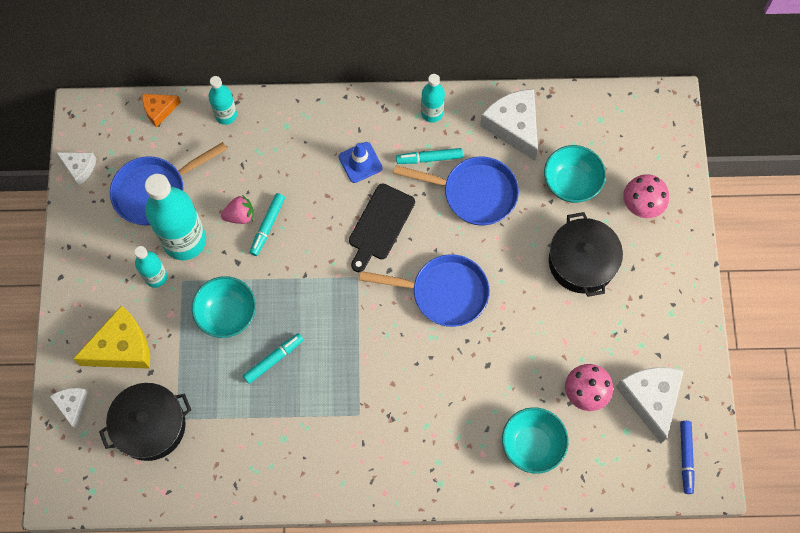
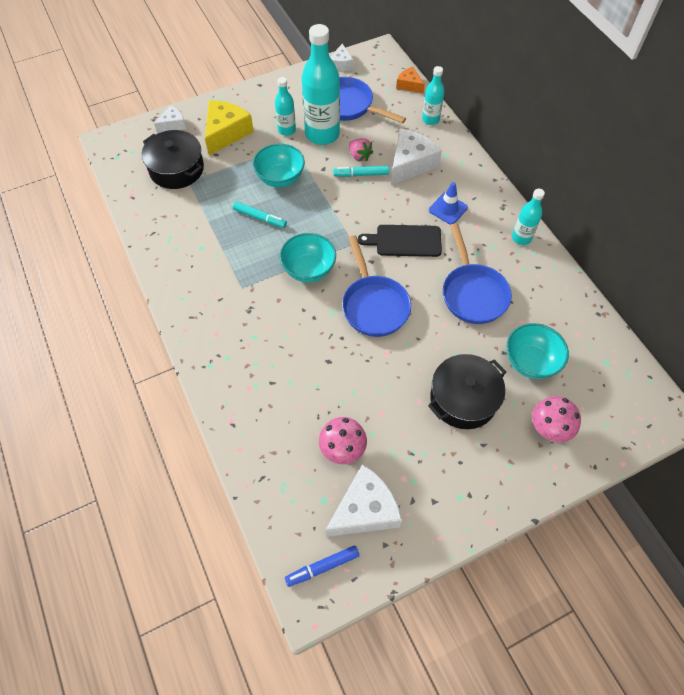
camera: 65 degrees right, 10 degrees down
yellow cheese [73,305,150,369] -> yellow cheese turned 105 degrees counterclockwise [205,100,254,155]
turquoise marker [396,148,463,164] -> none
white cheese [480,89,538,161] -> white cheese moved to [391,128,442,185]
turquoise bowl [502,407,568,474] -> turquoise bowl moved to [280,233,336,282]

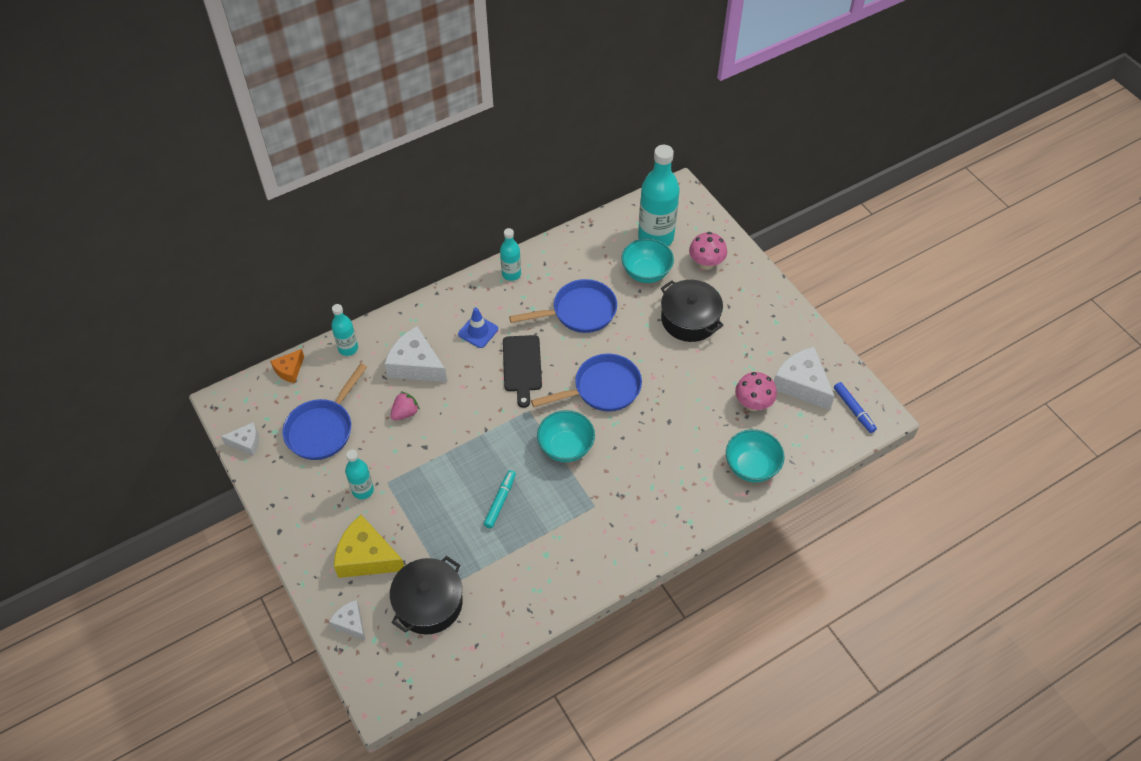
camera: 95 degrees left, 5 degrees down
turquoise bowl [253,144,305,187] -> turquoise bowl moved to [726,429,785,482]
turquoise bottle [302,24,340,145] -> turquoise bottle moved to [638,145,680,246]
turquoise marker [333,166,389,177] -> none

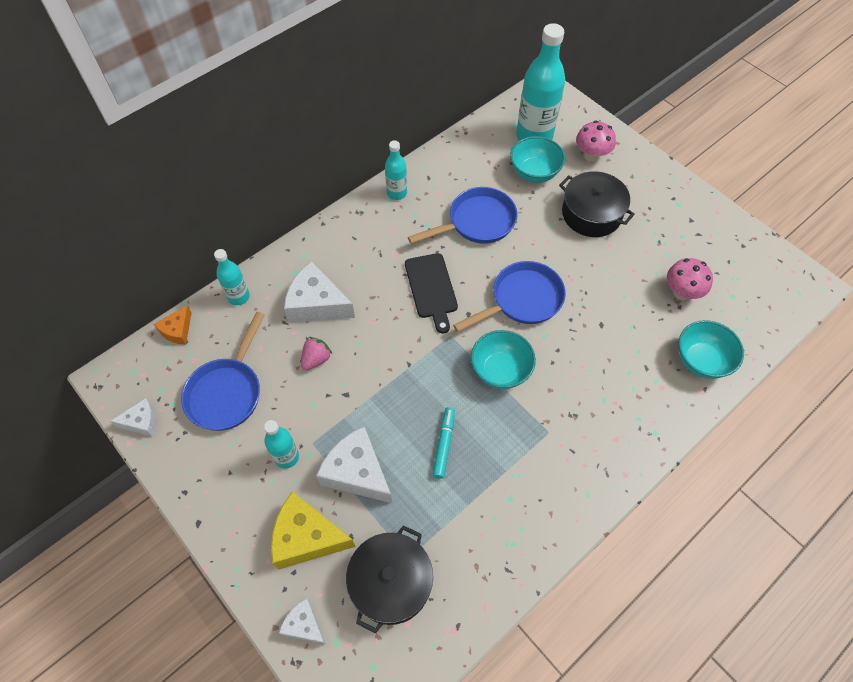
camera: 10 degrees left, 5 degrees up
blue traffic cone [458,307,498,348] -> none
white cheese [774,347,835,410] -> white cheese moved to [316,427,392,503]
blue marker [834,382,877,433] -> none

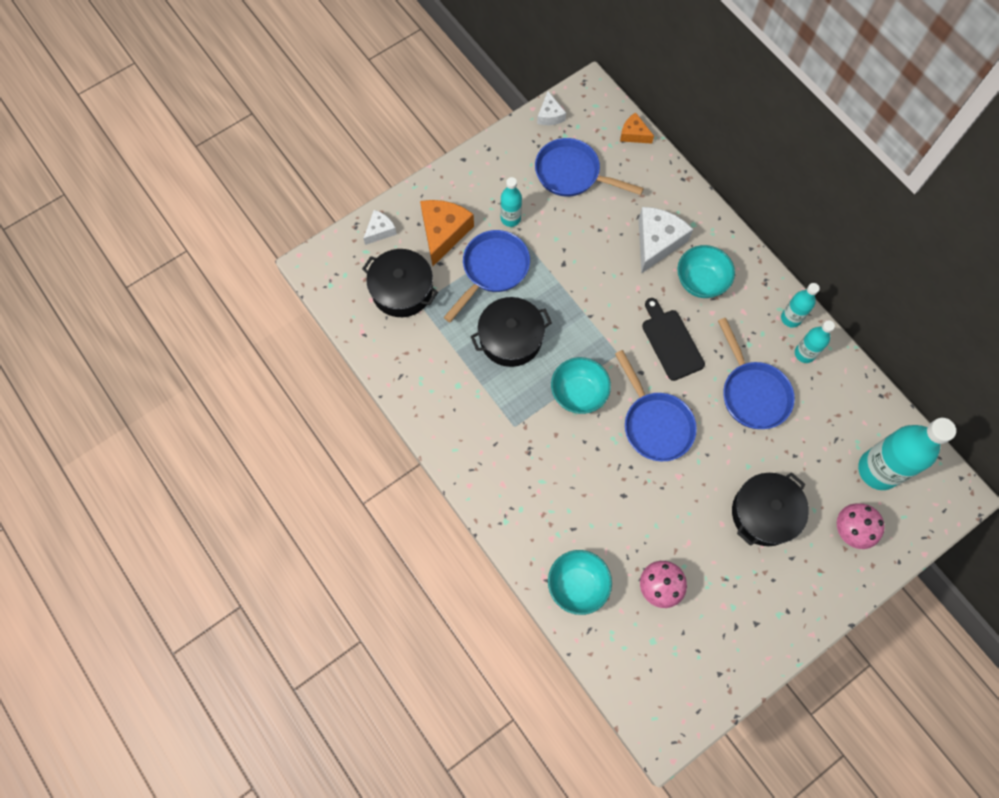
camera: 95 degrees right, 10 degrees up
turquoise bottle [214,249,250,305] -> turquoise bottle moved to [795,320,835,363]
yellow cheese [271,491,355,570] -> orange cheese [420,200,474,266]
pink strawberry [301,337,332,370] -> none
white cheese [316,427,392,503] -> blue pan [443,230,530,322]
black cutting board [405,253,458,333] -> black cutting board turned 75 degrees clockwise [642,298,705,381]
turquoise marker [433,407,455,479] -> black pot [470,297,552,367]
turquoise bowl [510,136,565,183] -> turquoise bowl moved to [677,245,735,298]

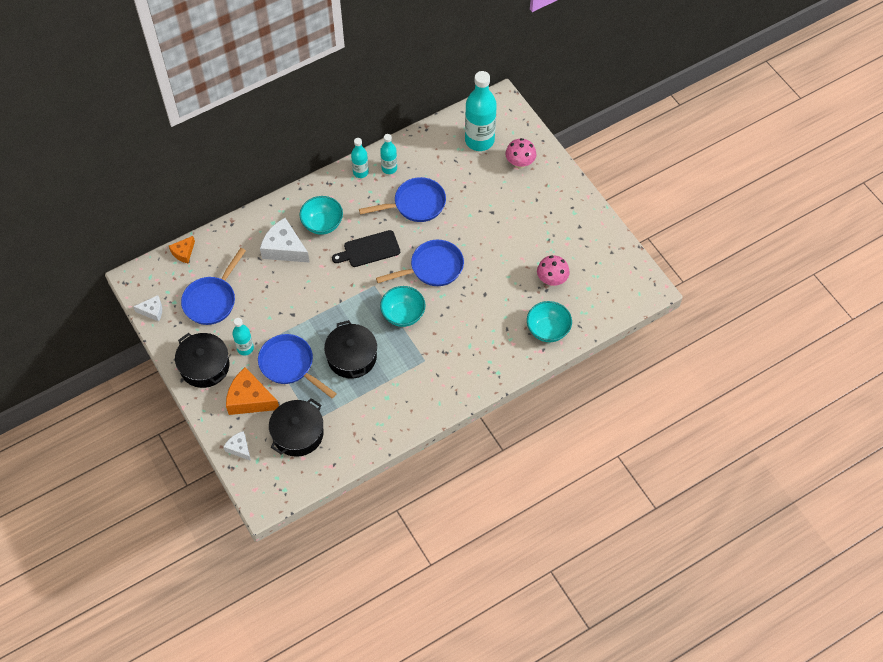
camera: 85 degrees left, 10 degrees down
black pot [732,472,809,546] -> black pot moved to [175,333,230,388]

